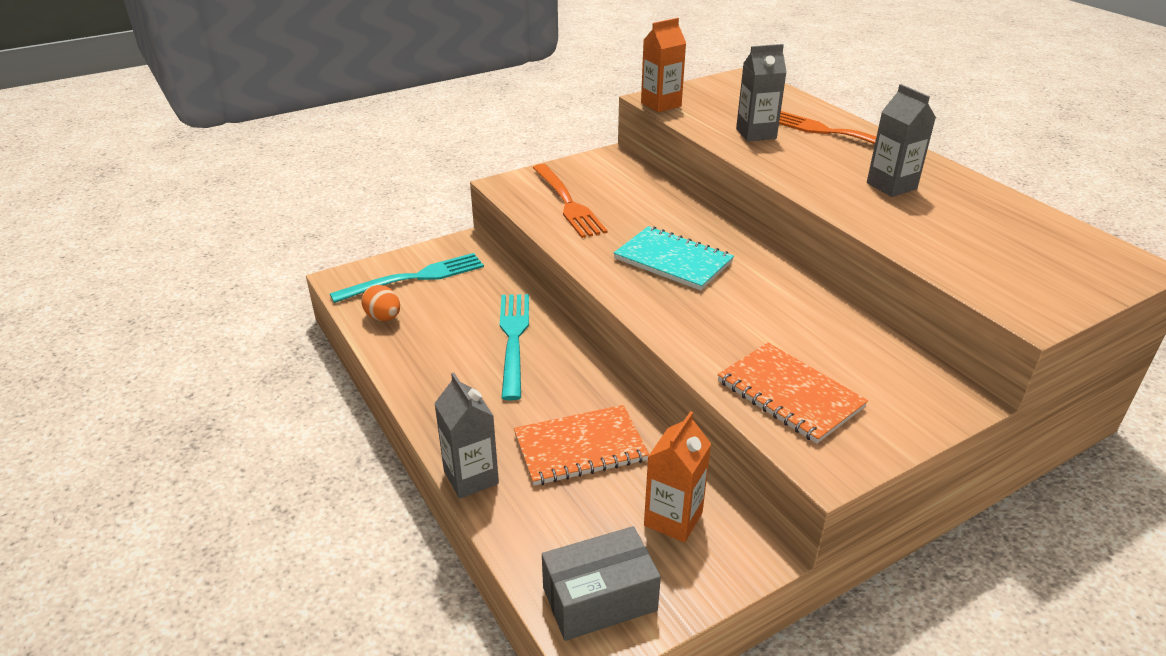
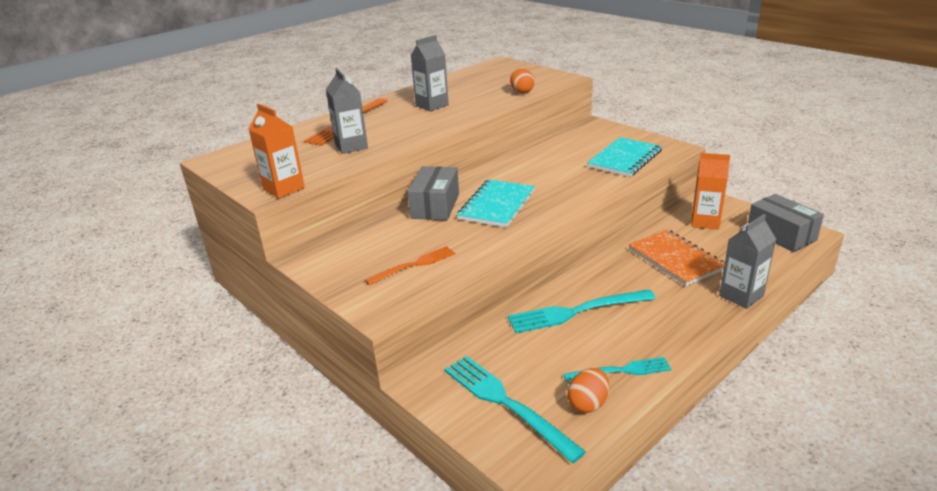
camera: 100 degrees left, 5 degrees down
orange fork [533,164,607,238] -> orange fork [365,246,455,285], size x0.63
orange notebook [718,343,868,444] -> turquoise notebook [587,137,662,177]
none -> grey box [408,166,459,220]
none -> orange egg [510,68,535,94]
none -> turquoise fork [563,357,672,382]

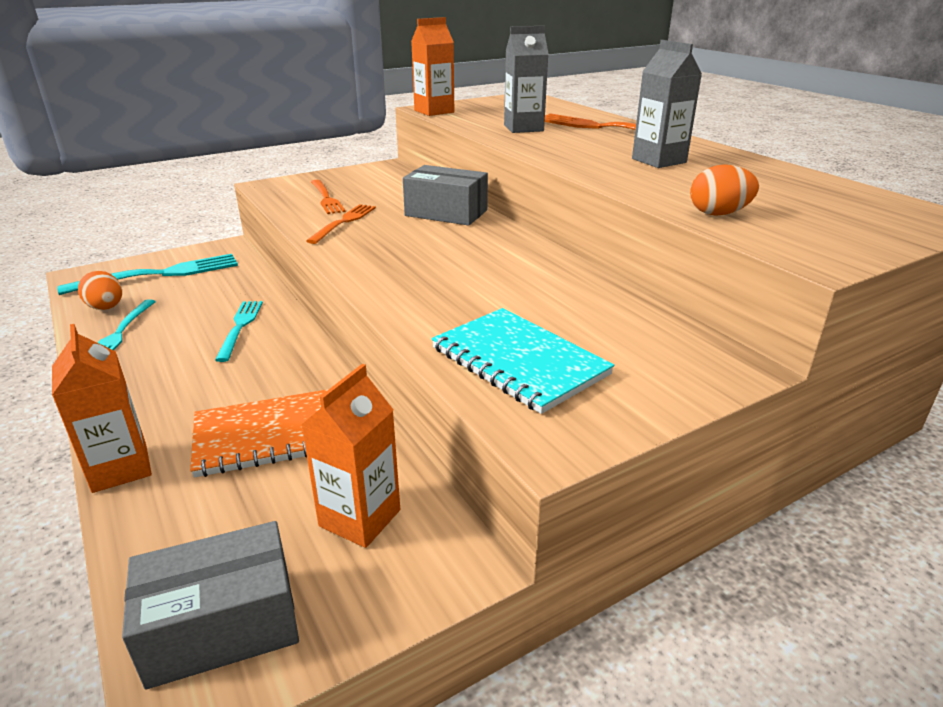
camera: 100 degrees right, 0 degrees up
turquoise notebook [457,179,535,227] -> none
turquoise fork [508,290,656,333] -> turquoise fork [215,301,263,362], size x0.63
grey carton [719,214,777,309] -> orange carton [52,324,152,493]
none -> orange fork [306,204,376,244]

